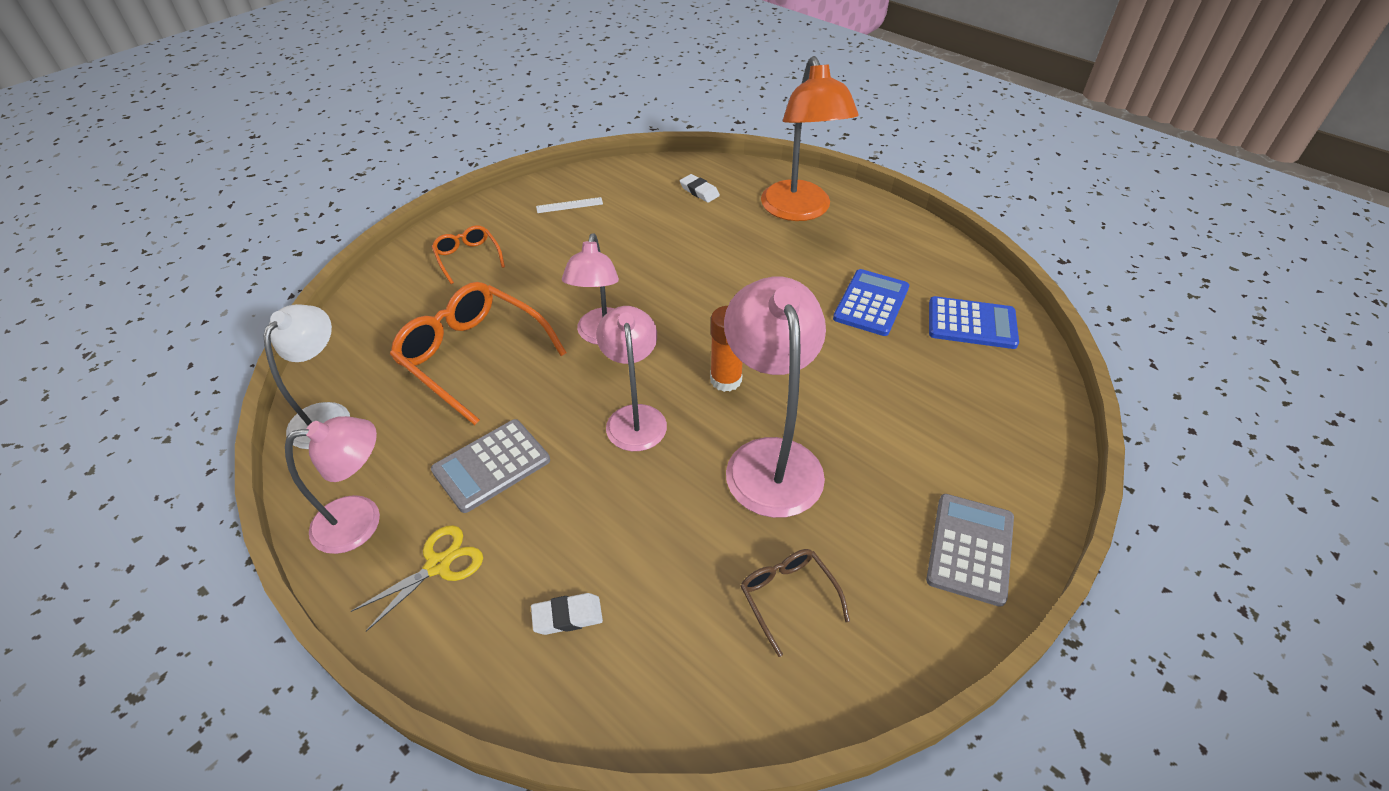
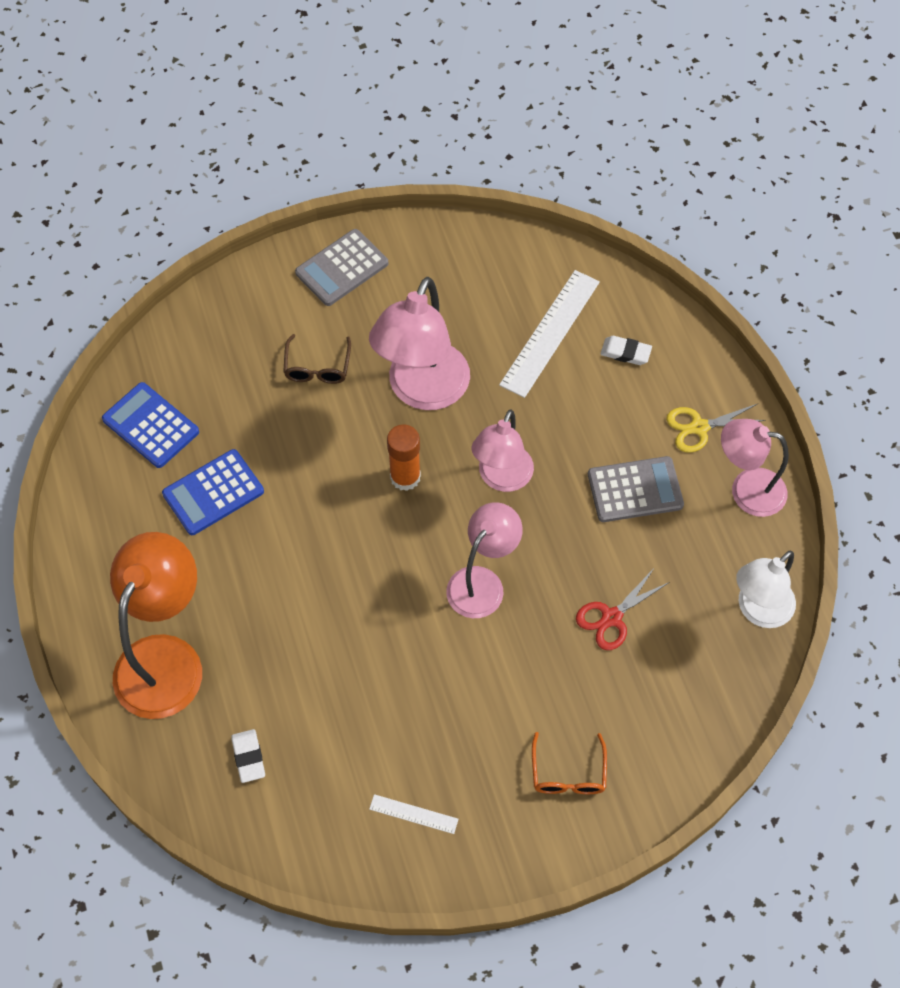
camera: 150 degrees left, 15 degrees up
orange glasses [390,282,567,425] -> red scissors [576,567,670,650]
brown glasses [741,549,850,657] -> brown glasses moved to [283,334,351,384]
none -> white ruler [499,270,600,398]

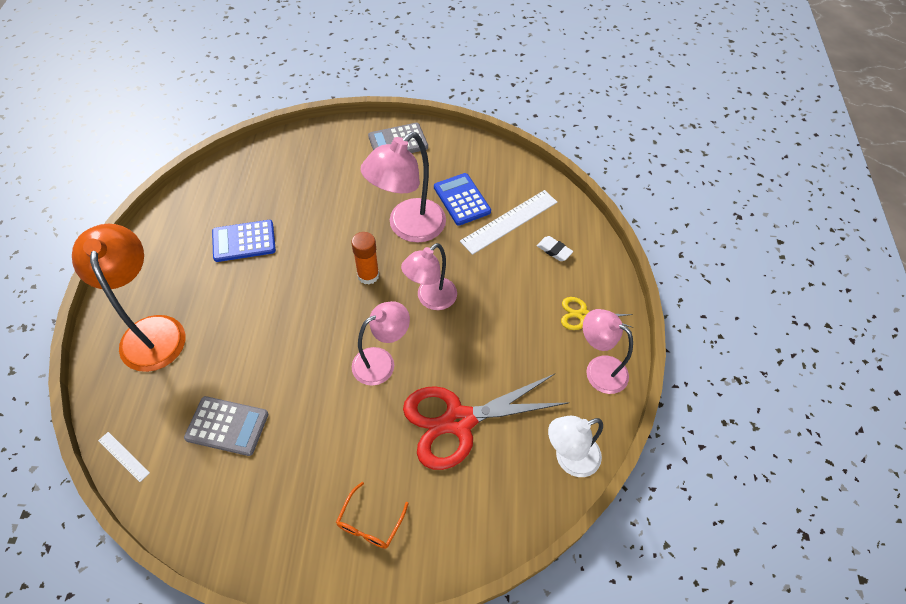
camera: 20 degrees right, 5 degrees down
blue calculator [102,382,199,468] -> blue calculator moved to [434,173,491,226]
orange lamp [110,532,202,719] -> orange lamp turned 60 degrees counterclockwise [72,224,185,372]
white eraser [231,729,265,783] -> none
brown glasses [283,334,351,384] -> none
white ruler [369,794,458,834] -> white ruler moved to [98,432,150,482]
red scissors [576,567,670,650] -> red scissors [403,374,568,470], size x2.06
grey calculator [588,456,684,522] -> grey calculator moved to [184,396,268,456]

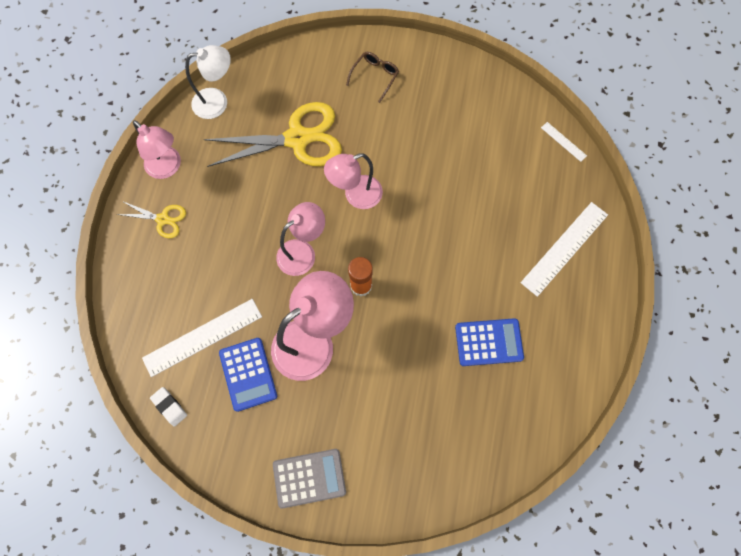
camera: 170 degrees left, 15 degrees up
orange lamp [72,224,185,372] -> white ruler [520,202,608,297]
grey calculator [184,396,268,456] -> none
orange glasses [336,482,409,549] -> brown glasses [346,52,399,103]
red scissors [403,374,568,470] -> yellow scissors [204,102,342,167]
white eraser [537,236,573,261] -> white eraser moved to [150,387,187,427]

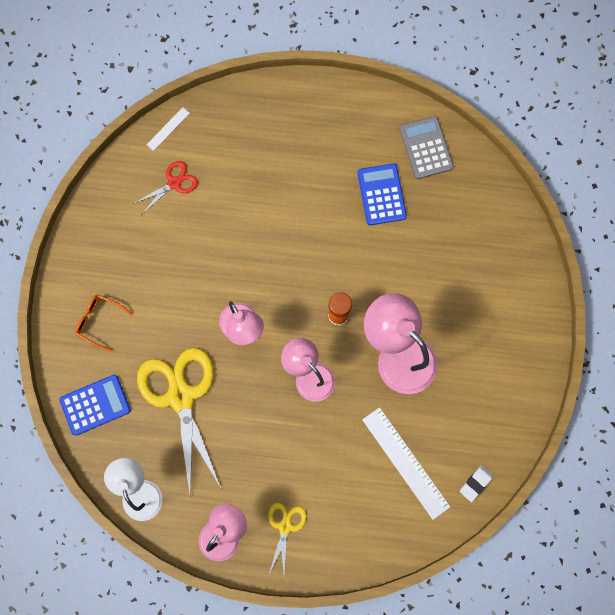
camera: 95 degrees left, 5 degrees up
blue calculator [219,338,277,412] -> blue calculator moved to [59,375,131,436]
grey calculator [273,449,346,508] -> grey calculator moved to [400,116,454,179]
brown glasses [346,52,399,103] -> orange glasses [75,294,133,352]
white ruler [520,202,608,297] -> none
none -> red scissors [133,161,198,215]

